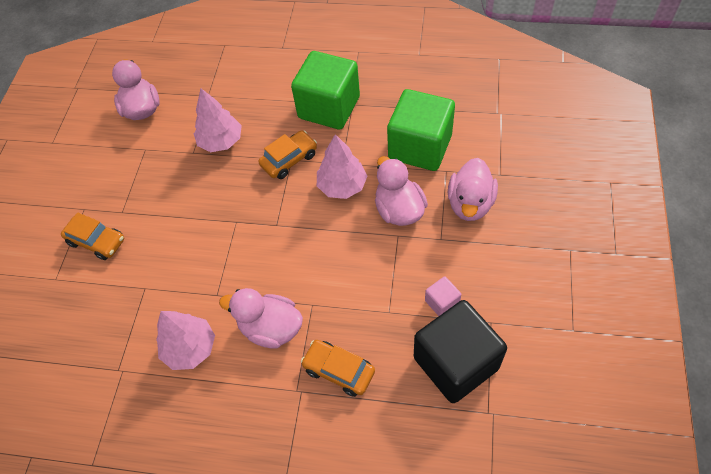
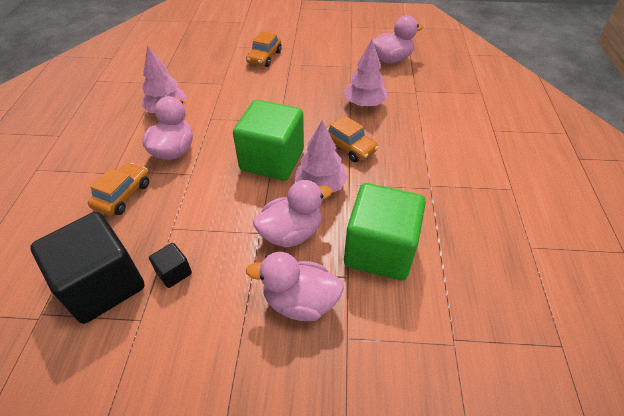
camera: 80 degrees right, 10 degrees down
green cube [291,51,360,129] -> green cube moved to [233,100,304,181]
pink cube [425,277,461,316] -> black cube [149,243,192,288]

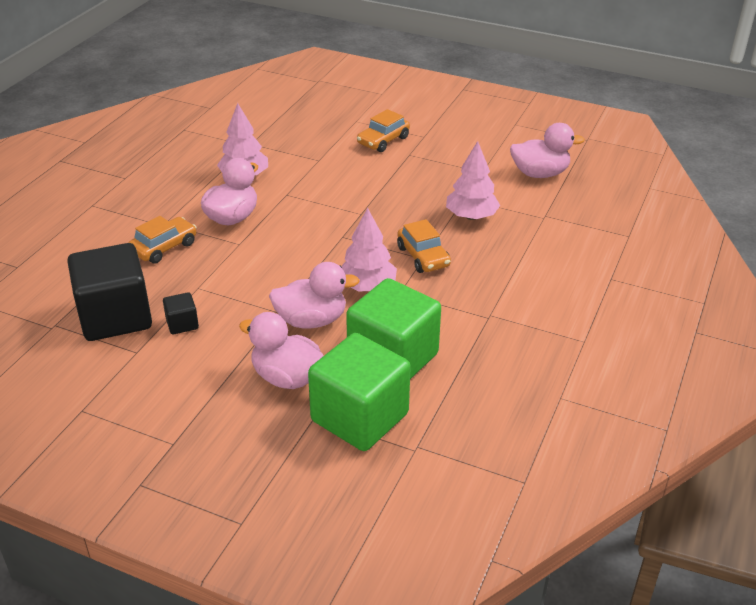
camera: 20 degrees right, 10 degrees down
green cube [233,100,304,181] -> green cube moved to [308,333,411,451]

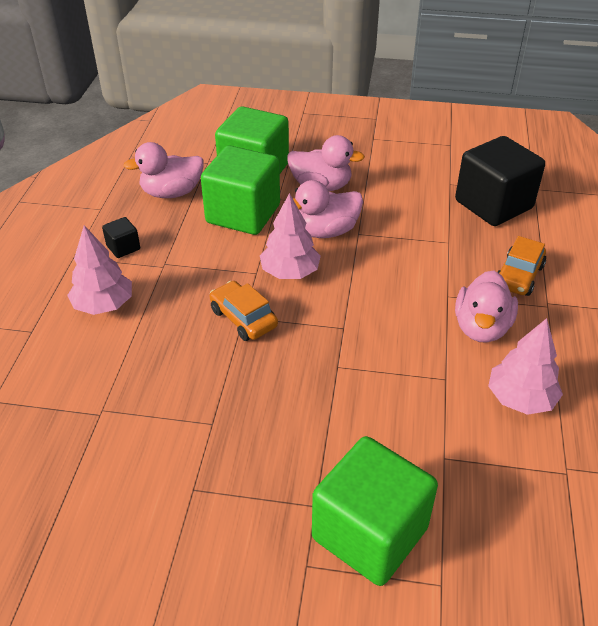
camera: 165 degrees right, 5 degrees up
black cube [163,292,199,335] -> black cube moved to [102,217,140,258]
orange car [357,109,410,152] -> green cube [312,436,438,586]
pink tree [446,141,500,220] -> pink tree moved to [67,225,132,315]
pink duck [510,123,585,178] -> pink duck moved to [123,142,204,198]

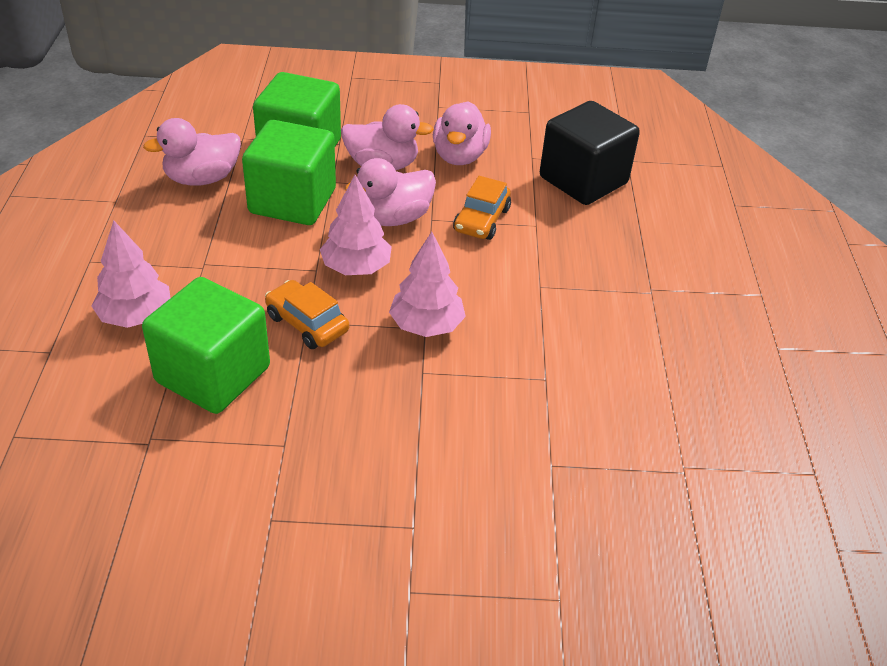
camera: 10 degrees left, 0 degrees up
black cube [102,217,140,258] -> none
green cube [312,436,438,586] -> green cube moved to [142,277,270,414]
pink duck [455,271,518,343] -> pink duck moved to [433,101,491,165]
pink tree [488,318,563,415] -> pink tree moved to [389,232,466,337]
orange car [497,236,546,296] -> orange car moved to [453,176,511,240]

